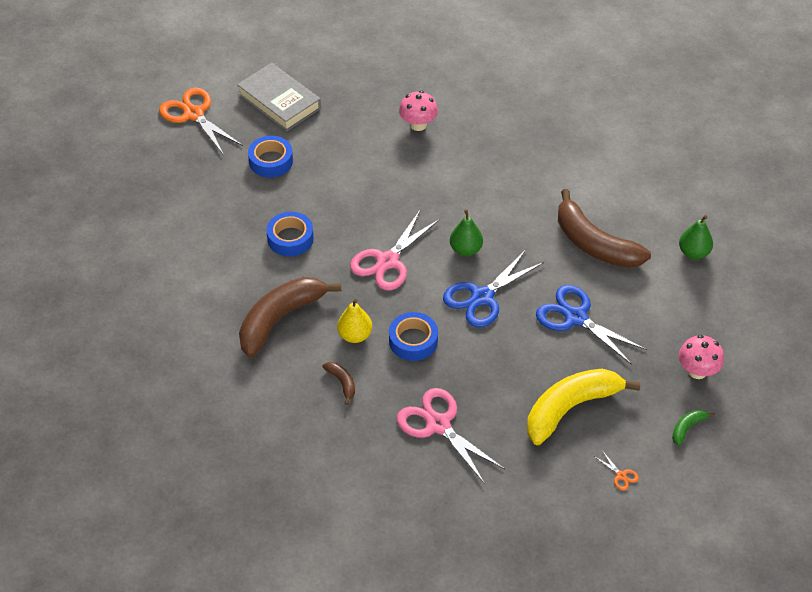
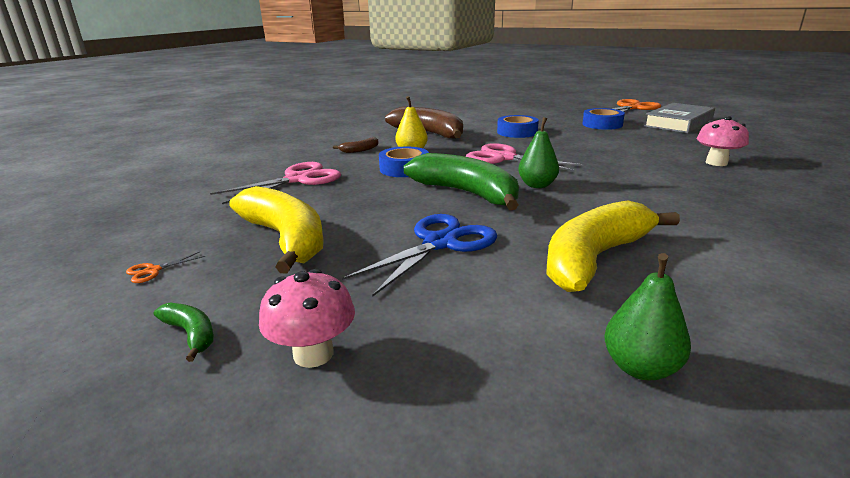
camera: 90 degrees right, 25 degrees down
blue scissors [443,250,544,327] -> green banana [404,153,519,210]
brown banana [558,189,651,268] -> yellow banana [546,200,680,292]

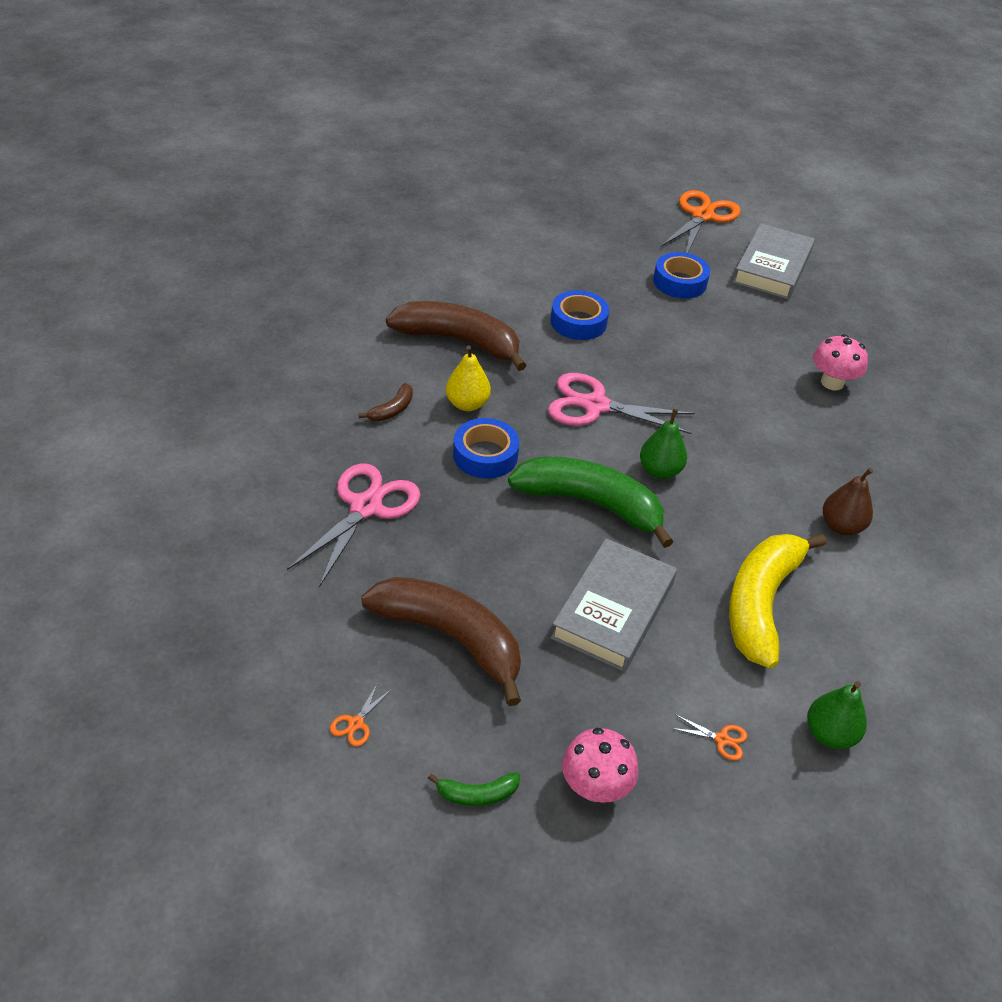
camera: 25 degrees left, 20 degrees up
green banana [154,302,214,362] -> green banana turned 150 degrees clockwise [428,772,520,806]
yellow banana [229,186,324,274] -> brown banana [361,577,521,706]
blue scissors [342,214,497,297] -> grey book [550,538,677,672]
none -> orange scissors [671,714,747,760]
none -> brown pear [823,468,873,535]

